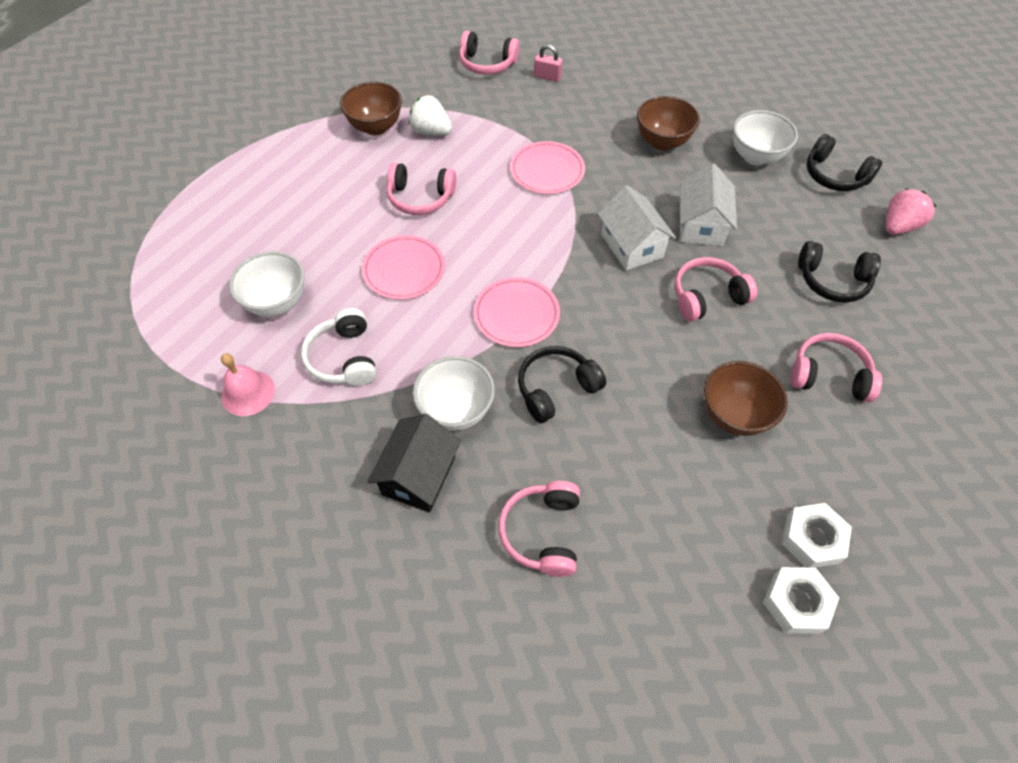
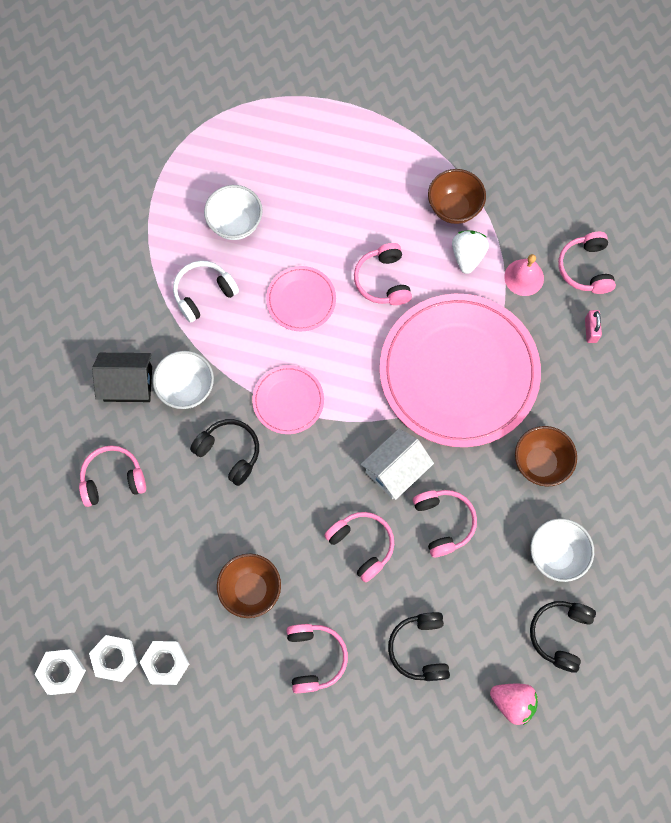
camera: 70 degrees right, 15 degrees up
pink bell [221,353,275,416] -> pink bell moved to [504,254,544,296]
pink plate [510,141,585,194] -> pink plate [380,294,541,447], size x2.25
white house [680,164,737,246] -> pink headphones [413,490,477,557]
none -> white nut [34,649,86,695]

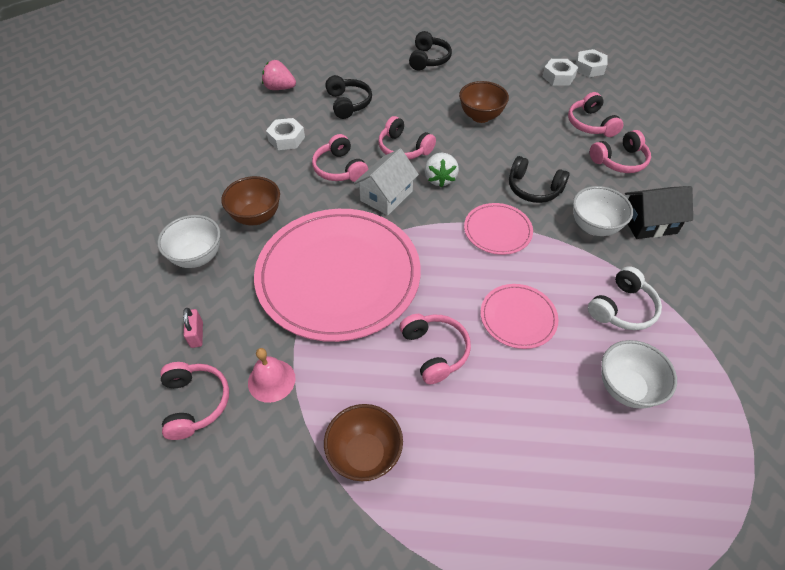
camera: 170 degrees right, 20 degrees down
white nut [140,641,189,685] -> white nut moved to [266,118,305,150]
pink headphones [286,624,348,693] -> pink headphones moved to [568,92,623,137]
white strawberry [452,230,489,274] -> white strawberry moved to [424,153,459,187]
black headphones [530,601,596,673] -> black headphones moved to [409,31,452,70]
white bowl [531,518,594,582] -> white bowl moved to [157,215,220,268]

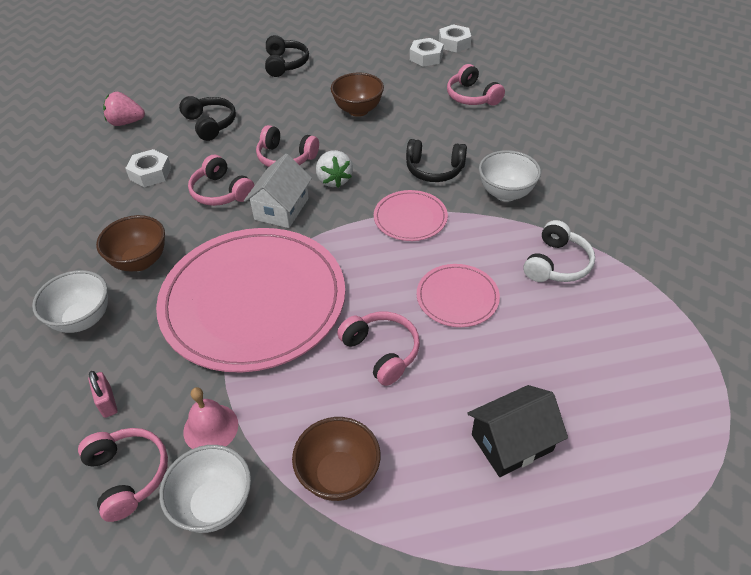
camera: 15 degrees left, 5 degrees down
pink headphones [590,130,651,173] -> none
white bowl [601,340,677,409] -> white bowl moved to [159,445,251,533]
black house [625,186,693,239] -> black house moved to [467,385,568,477]

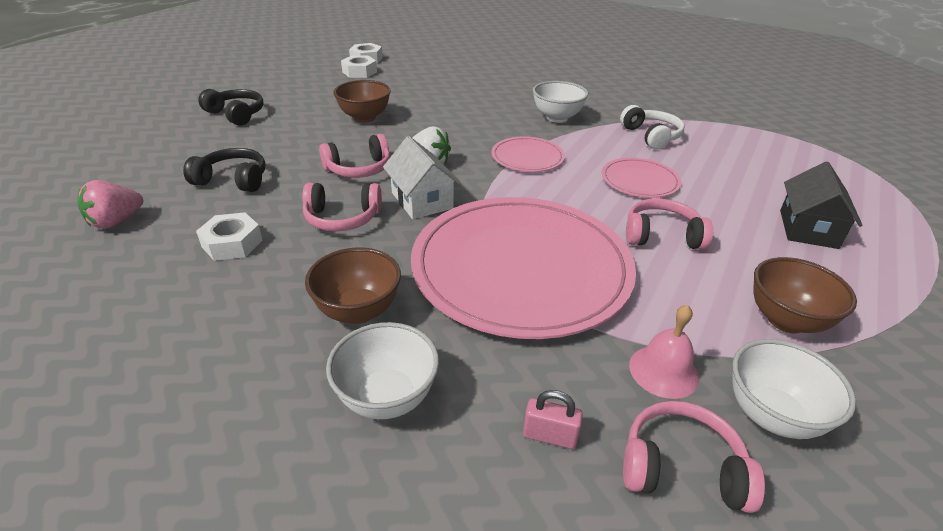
camera: 50 degrees left, 10 degrees down
black headphones [406,139,467,182] -> none
pink headphones [447,64,505,106] -> none

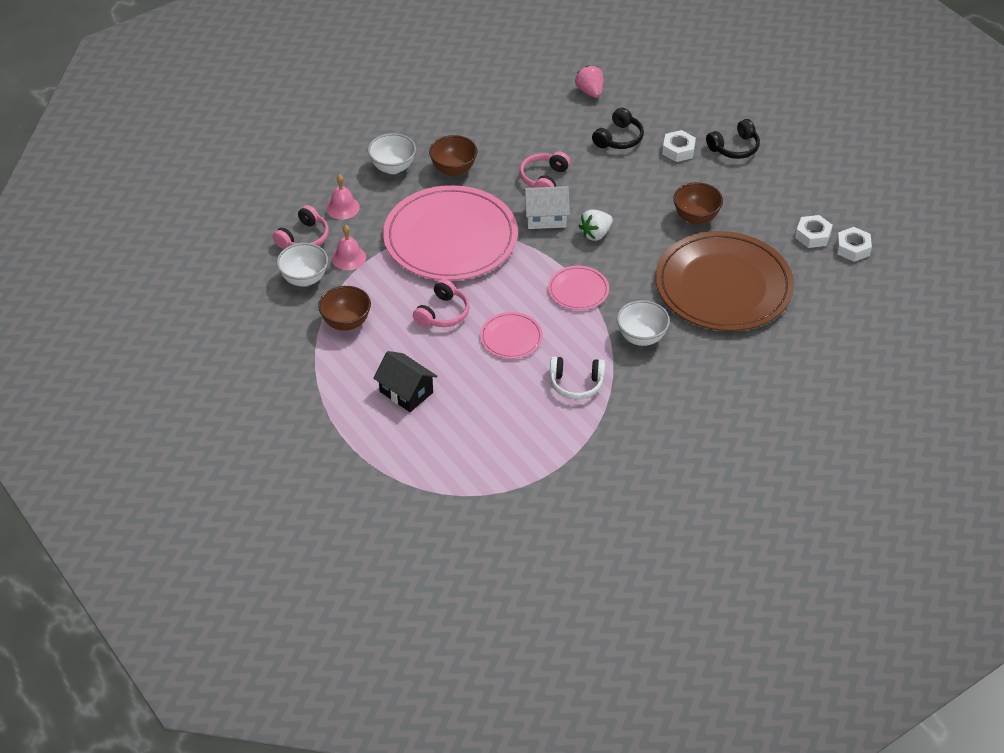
camera: 115 degrees right, 10 degrees up
white nut [196,212,263,261] -> white nut moved to [662,130,696,162]
pink headphones [319,134,390,178] -> none
pink padlock [523,390,583,449] -> pink bell [326,175,360,219]
none -> brown plate [655,231,794,331]

